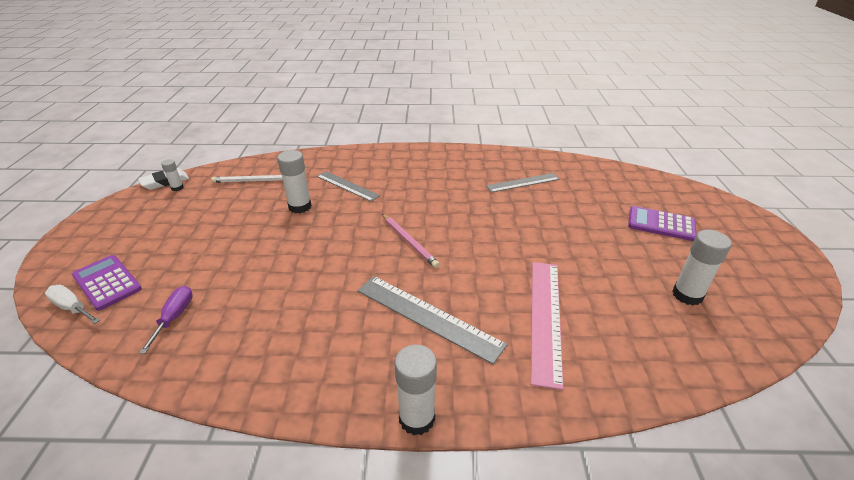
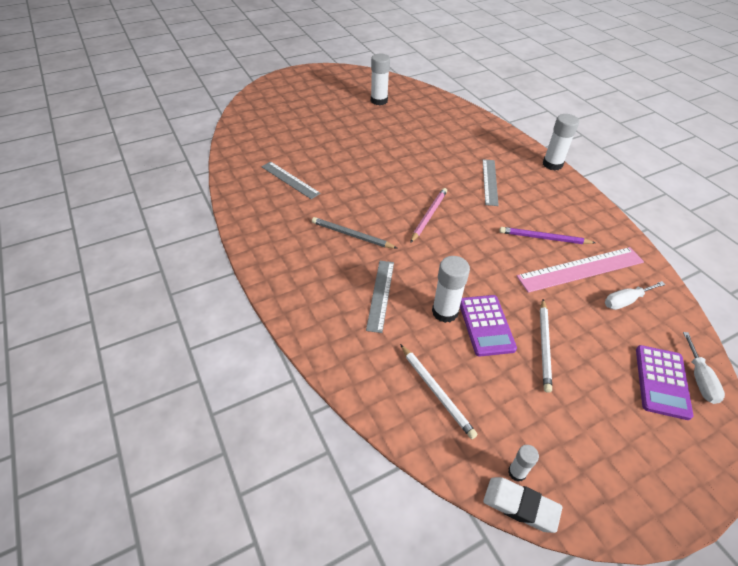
camera: 120 degrees left, 10 degrees up
purple screwdriver [139,286,193,354] -> white screwdriver [605,281,666,310]
grey ruler [357,276,508,365] -> grey ruler [483,159,499,206], size x0.65
pink ruler [531,262,564,390] -> pink ruler moved to [516,247,644,293]
purple calculator [628,206,697,241] -> purple calculator moved to [460,295,517,356]
none -> grey pencil [312,217,398,249]
none -> purple pencil [500,227,596,244]
none -> white pencil [540,299,552,393]

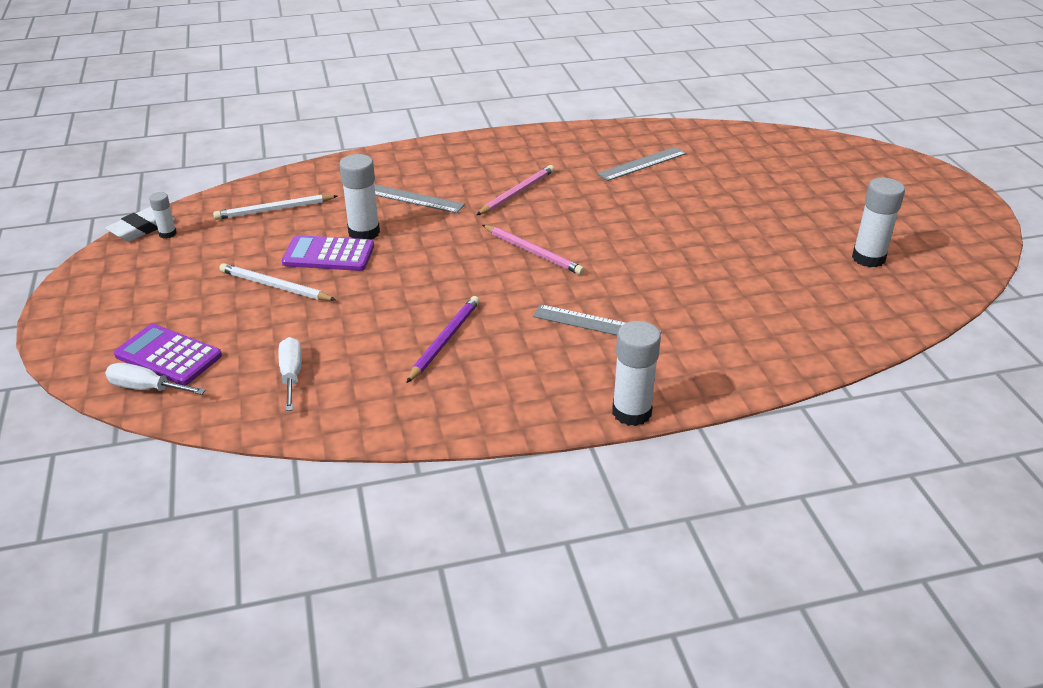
camera: 105 degrees right, 10 degrees down
grey pencil [312,217,398,249] -> pink pencil [477,165,555,215]
pink ruler [516,247,644,293] -> none

